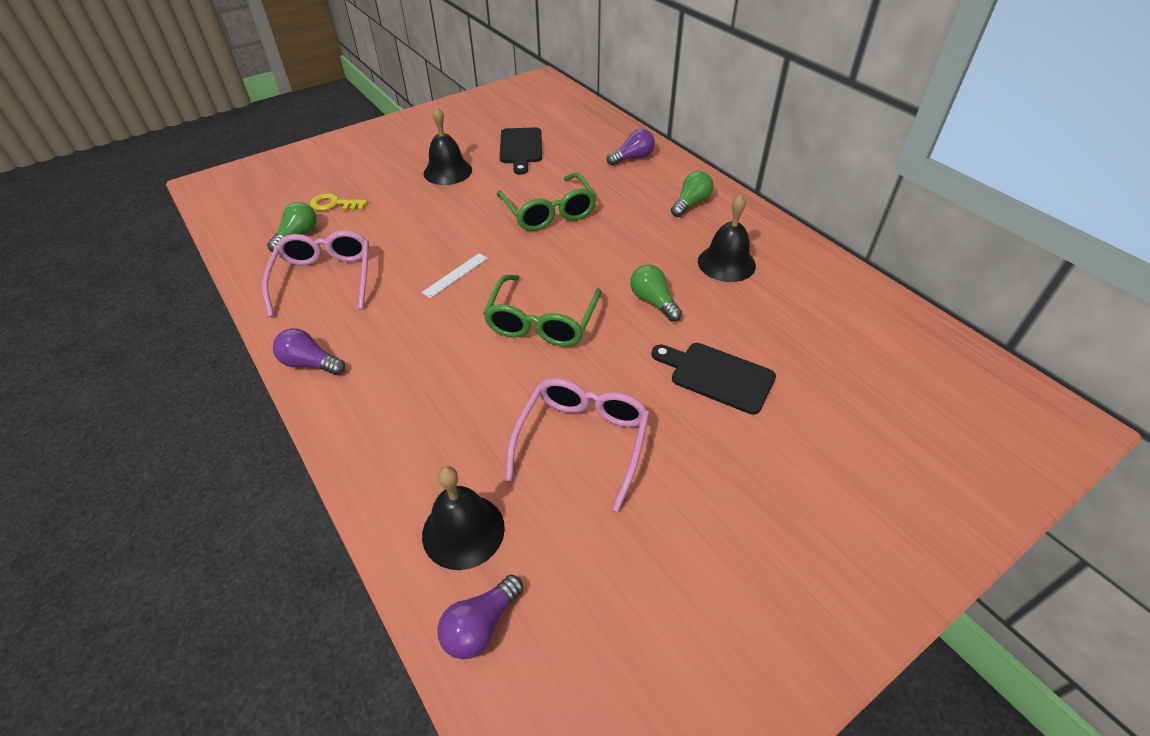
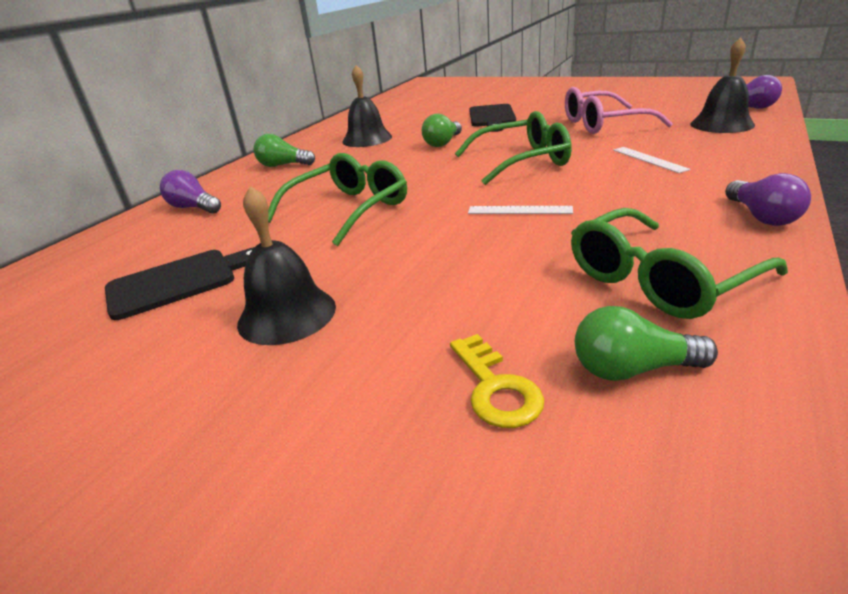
camera: 115 degrees left, 15 degrees down
pink glasses [262,230,369,317] -> green glasses [571,208,788,319]
none -> white ruler [613,147,691,173]

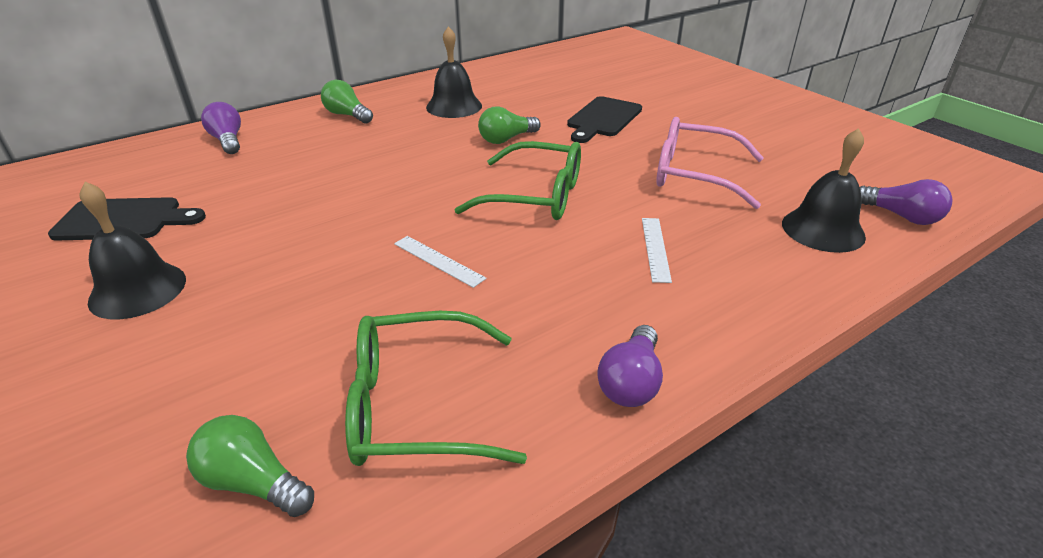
camera: 25 degrees right, 5 degrees up
green glasses [268,153,407,246] -> none
yellow key [450,334,544,428] -> none

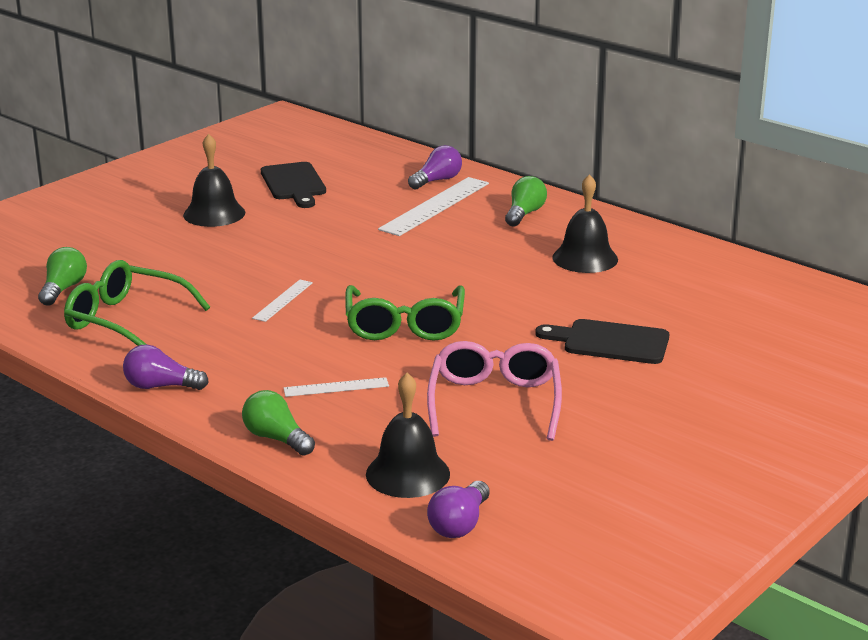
camera: 75 degrees right, 10 degrees down
green glasses [345,311,527,466] -> green glasses turned 45 degrees counterclockwise [64,260,210,346]
green light bulb [478,106,541,144] -> green light bulb moved to [242,390,315,456]
none -> white ruler [378,177,489,236]

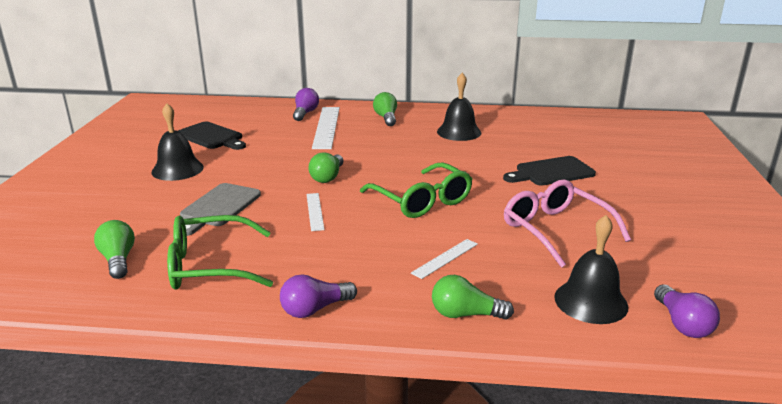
camera: 35 degrees left, 0 degrees up
none -> grey cutting board [180,183,261,236]
none -> green light bulb [308,153,343,183]

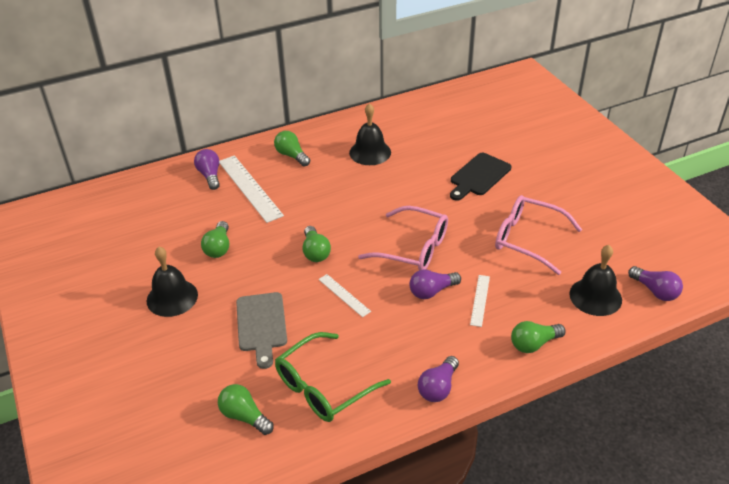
camera: 30 degrees left, 15 degrees up
black cutting board [178,121,246,150] -> none
green glasses [360,162,472,218] -> pink glasses [358,206,448,270]
none -> green light bulb [201,221,229,258]
none -> purple light bulb [409,269,461,299]

